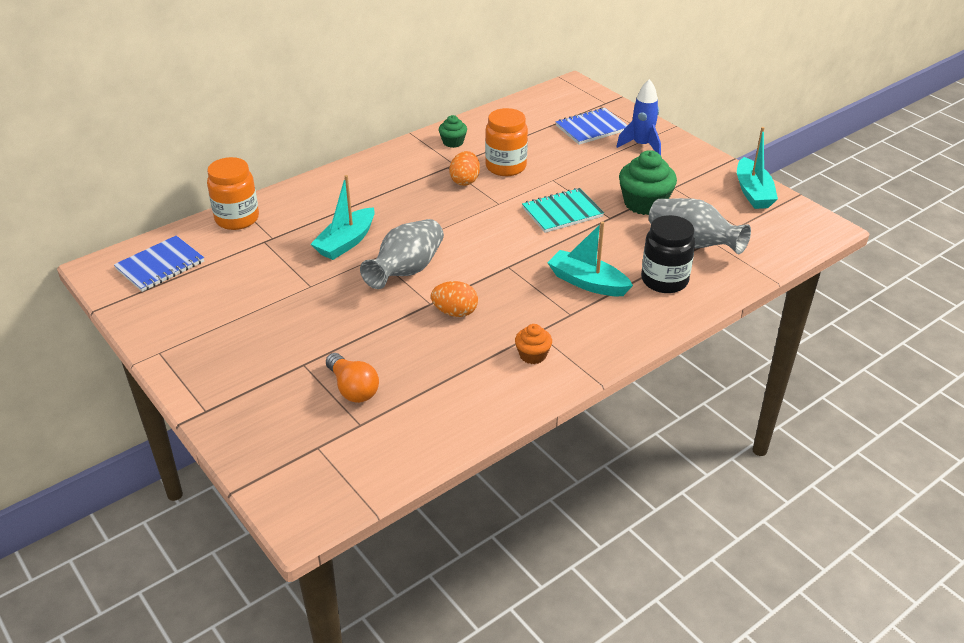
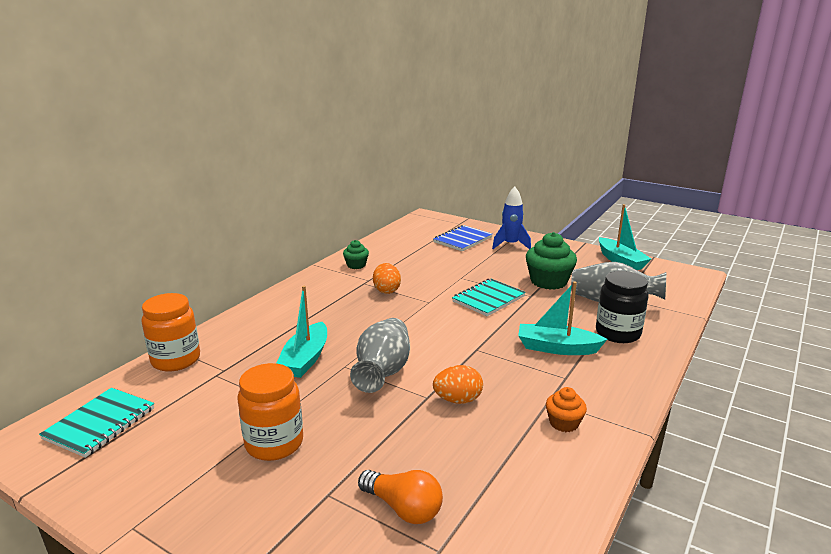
camera: 20 degrees left, 15 degrees down
blue notebook [114,235,204,292] -> turquoise notebook [39,388,154,458]
orange jar [485,108,528,176] -> orange jar moved to [237,363,303,461]

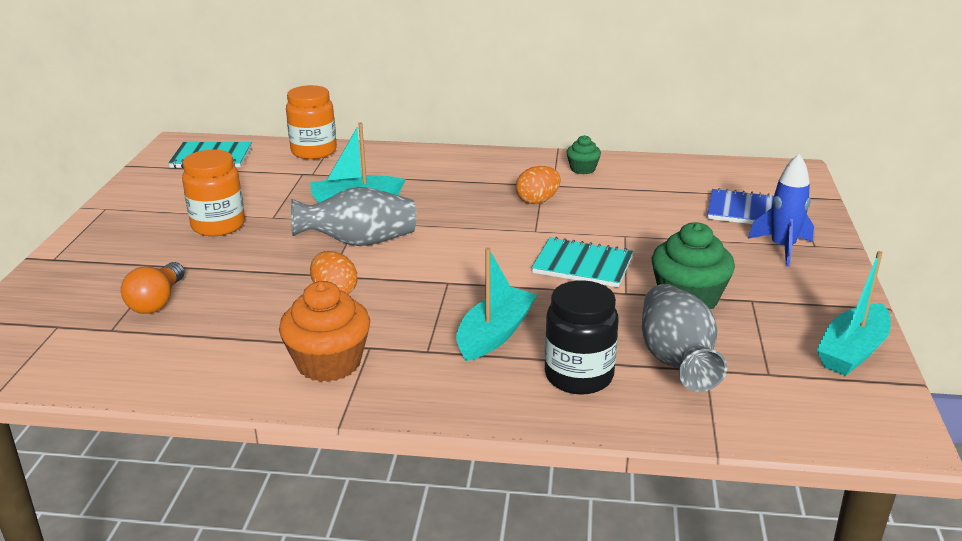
camera: 65 degrees right, 5 degrees up
turquoise boat [518,281,607,355] -> turquoise boat turned 45 degrees clockwise [456,247,537,361]
orange cupcake [546,387,587,432] -> orange cupcake [279,281,370,382], size x1.83

